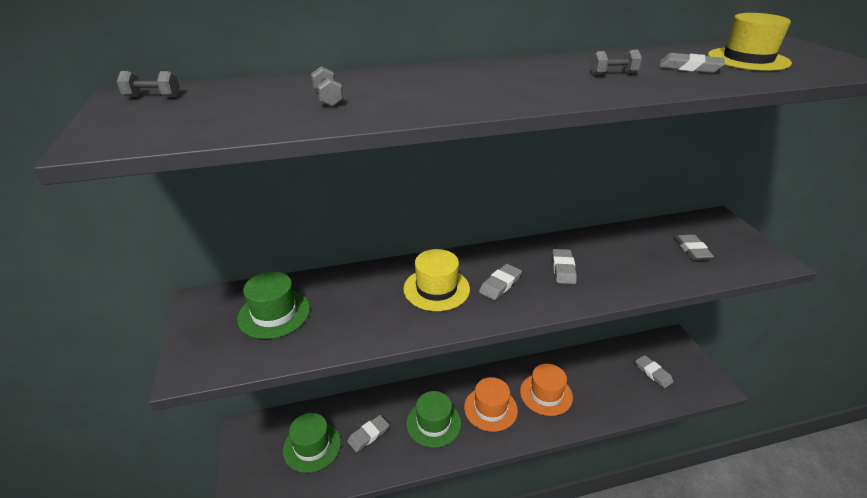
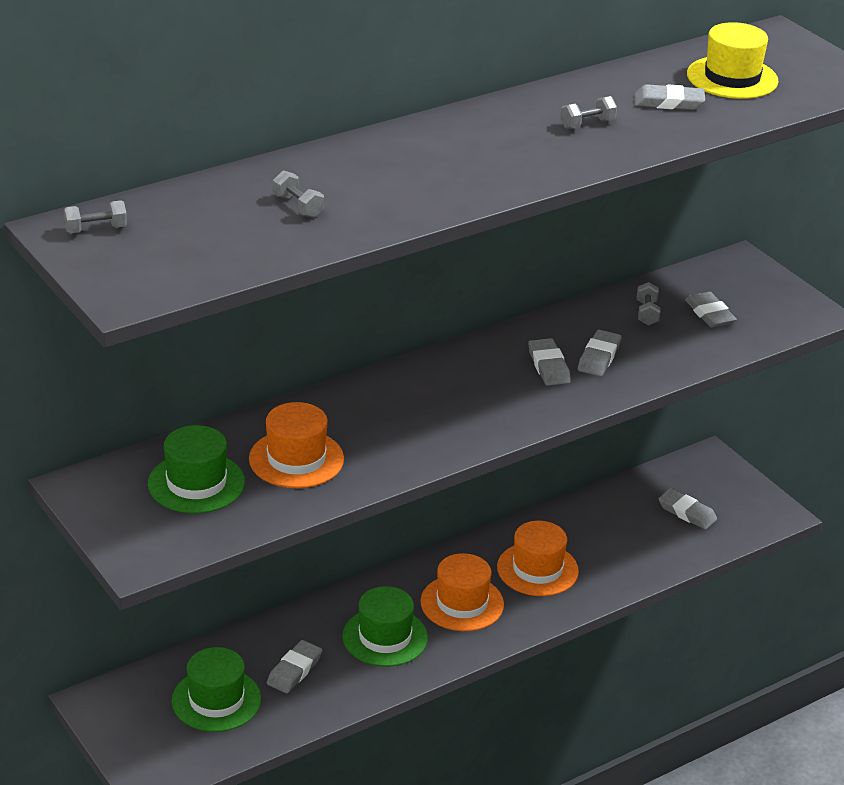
camera: 20 degrees left, 0 degrees up
yellow hat [403,249,470,311] -> none
grey eraser [479,264,522,300] -> grey eraser moved to [578,330,622,376]
none -> orange hat [249,402,344,488]
none -> grey dumbbell [637,282,661,325]

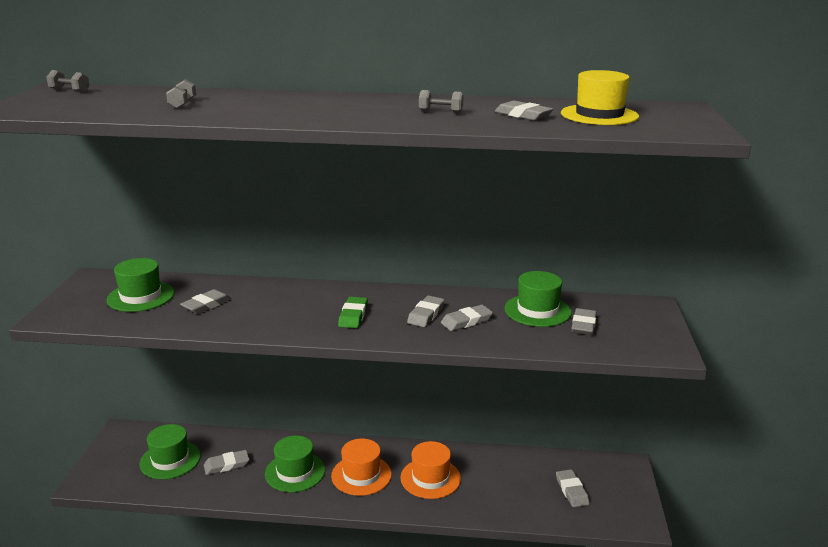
camera: 40 degrees right, 10 degrees down
orange hat [249,402,344,488] -> grey eraser [180,289,231,314]
grey dumbbell [637,282,661,325] -> green hat [504,271,572,327]
none -> green eraser [338,297,368,328]

